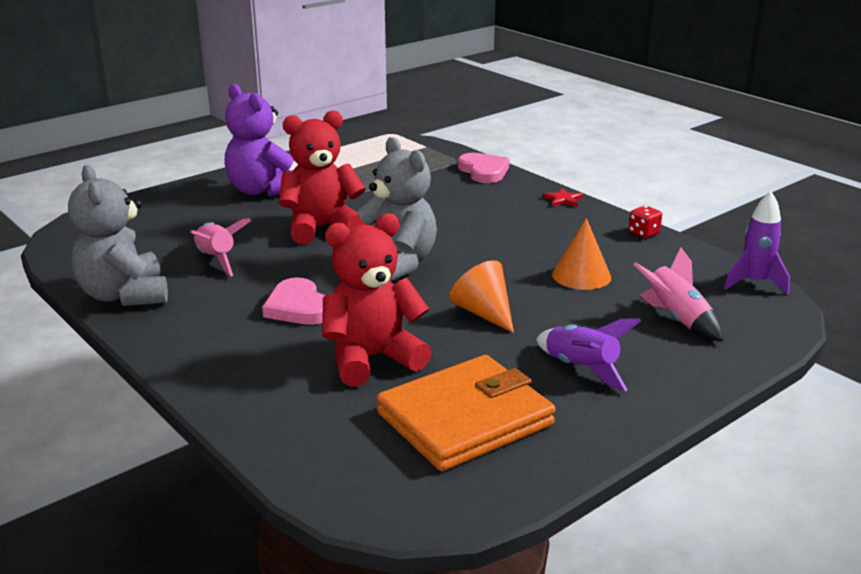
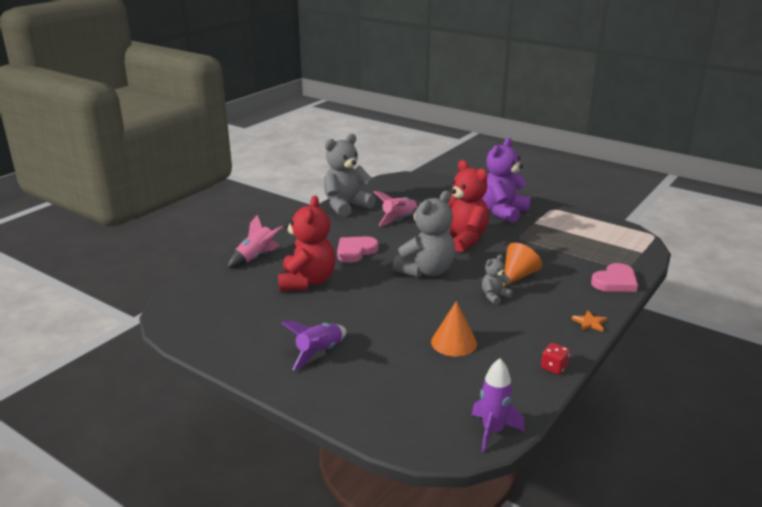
camera: 75 degrees right, 0 degrees up
red teddy bear [322,213,432,387] -> red teddy bear turned 45 degrees clockwise [278,196,335,292]
orange wallet [377,355,556,471] -> none
orange cone [449,260,514,333] -> orange cone moved to [503,243,542,287]
red star [543,188,583,207] -> orange star [572,310,607,332]
pink rocket [633,248,723,341] -> pink rocket moved to [227,215,283,268]
none -> grey teddy bear [482,254,513,305]

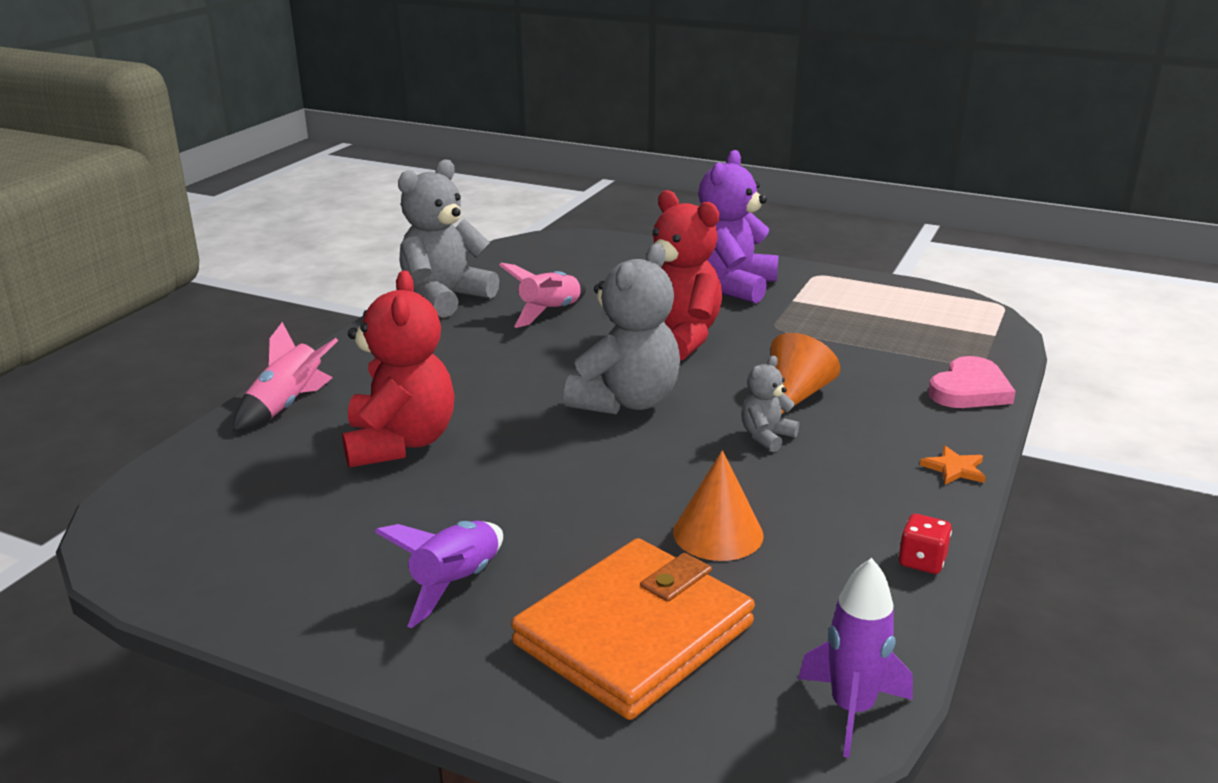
camera: 10 degrees left, 0 degrees up
pink heart [337,236,379,263] -> none
none -> orange wallet [511,538,755,720]

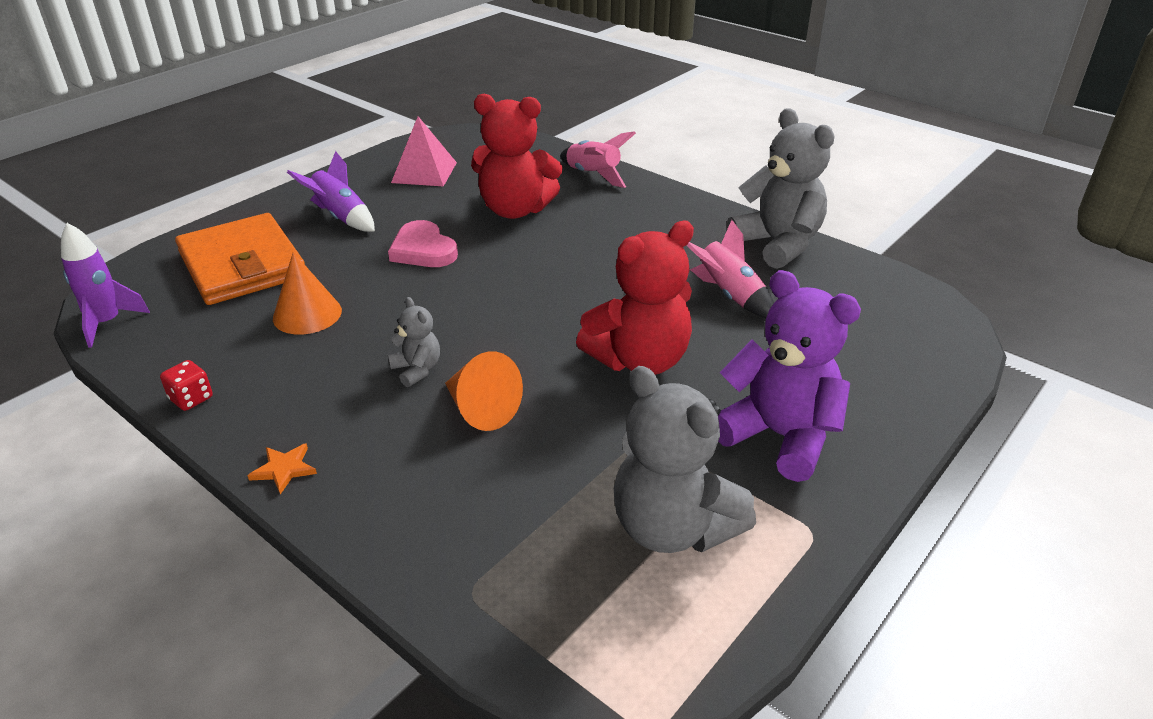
camera: 105 degrees right, 10 degrees up
grey teddy bear [563,243,680,415] -> grey teddy bear moved to [614,366,756,553]
pink heart [928,356,1016,408] -> pink heart moved to [388,220,458,267]
none -> pink pyramid [391,116,457,187]

